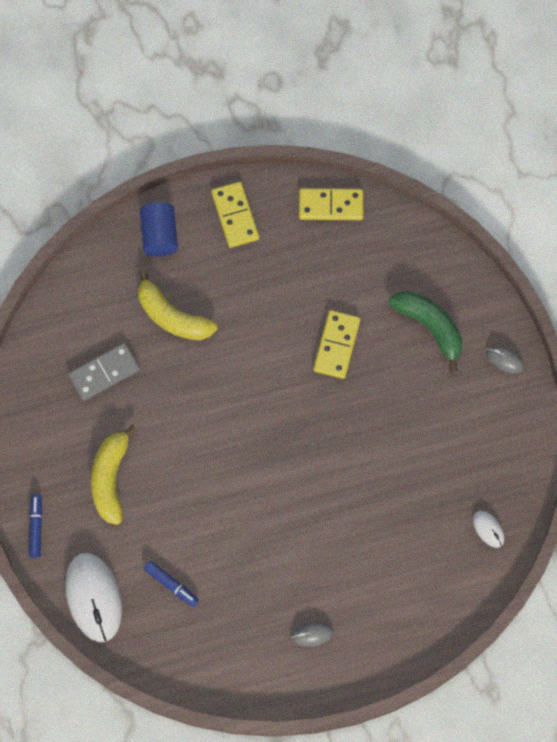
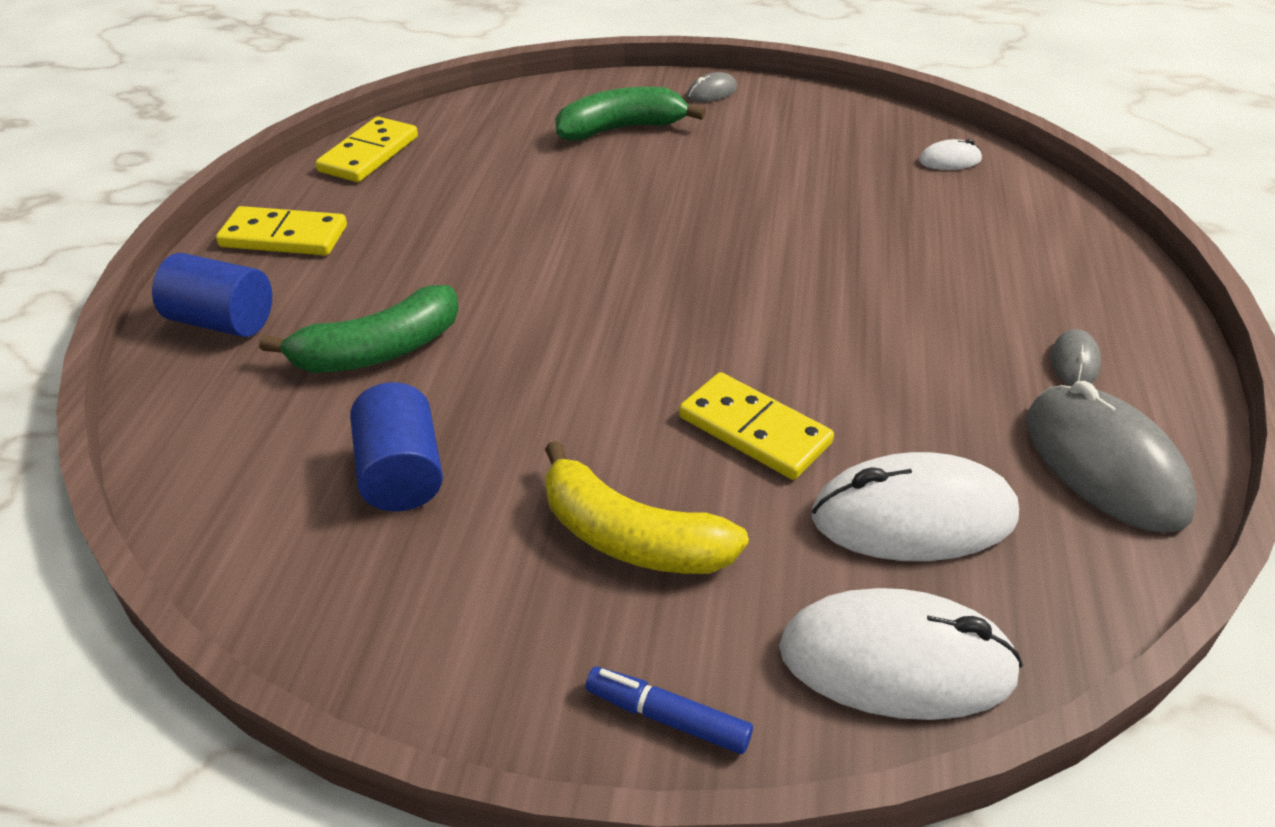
camera: 65 degrees left, 30 degrees down
grey domino [68,342,140,401] -> blue cylinder [350,382,443,512]
yellow banana [138,269,217,340] -> green banana [259,285,459,373]
blue marker [143,560,199,607] -> white mouse [812,452,1019,561]
yellow domino [313,310,361,379] -> yellow domino moved to [679,372,834,480]
none -> grey mouse [1026,381,1197,533]

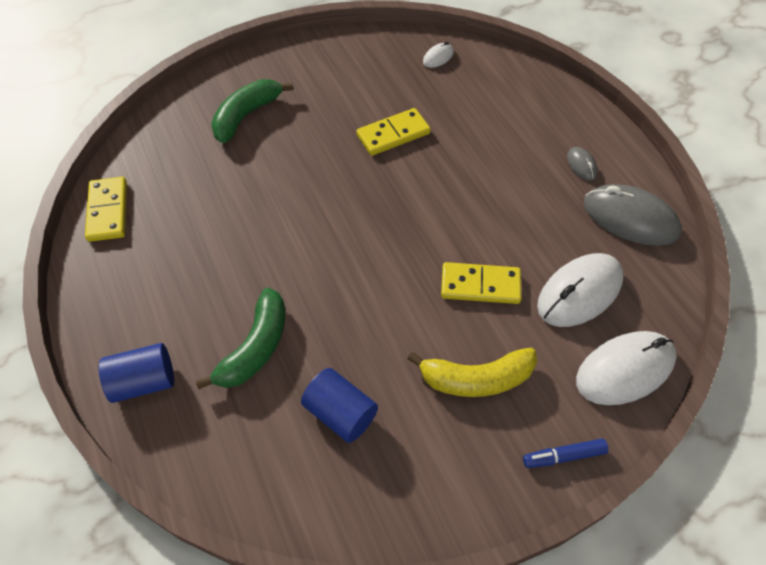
camera: 35 degrees left, 15 degrees up
yellow domino [216,206,347,256] -> yellow domino moved to [357,108,431,156]
grey mouse [687,72,737,102] -> none

